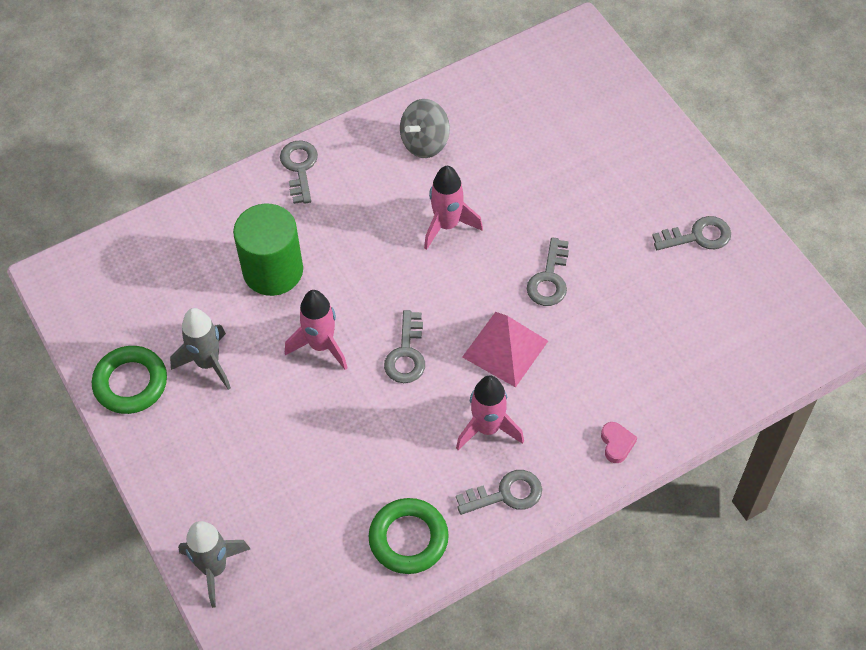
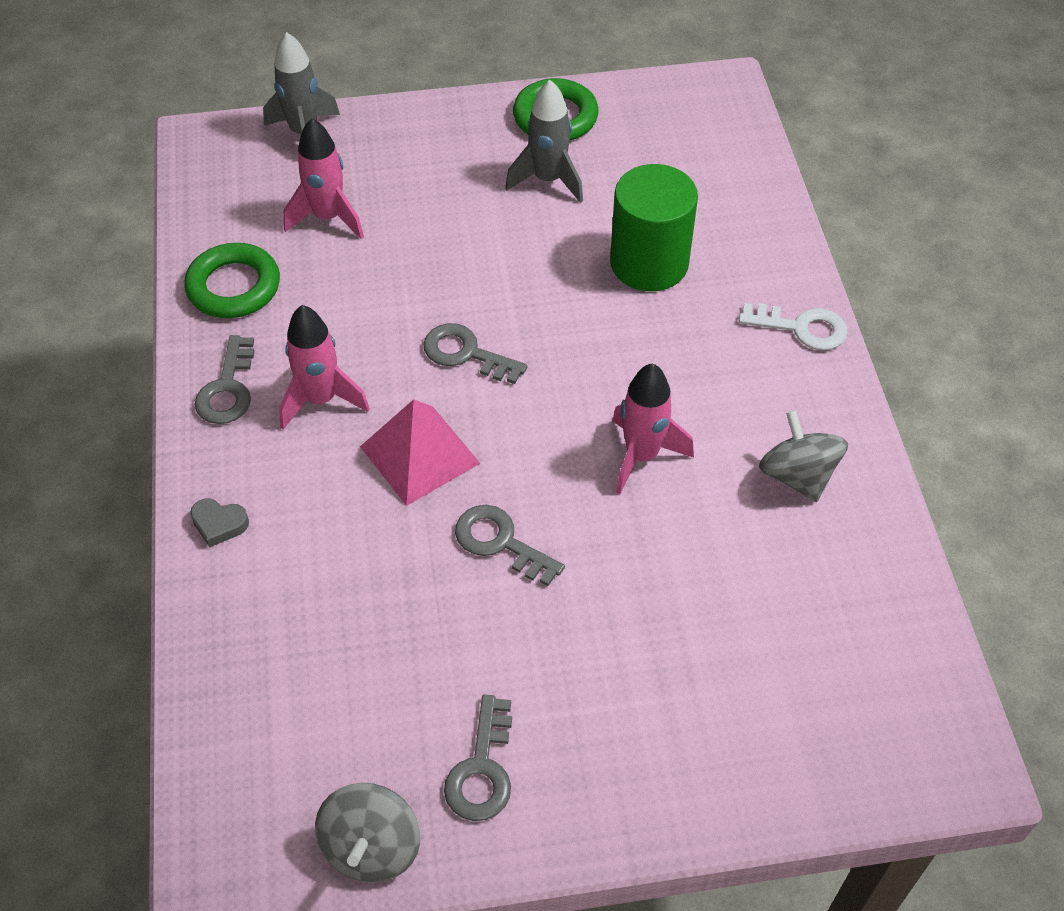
camera: 110 degrees right, 5 degrees down
grey key [280,141,318,204] -> white key [739,303,848,350]
pink rocket [285,290,348,370] -> pink rocket moved to [284,118,364,239]
pink heart [601,422,637,463] -> grey heart [190,499,249,547]
none -> grey spinning top [315,783,420,882]

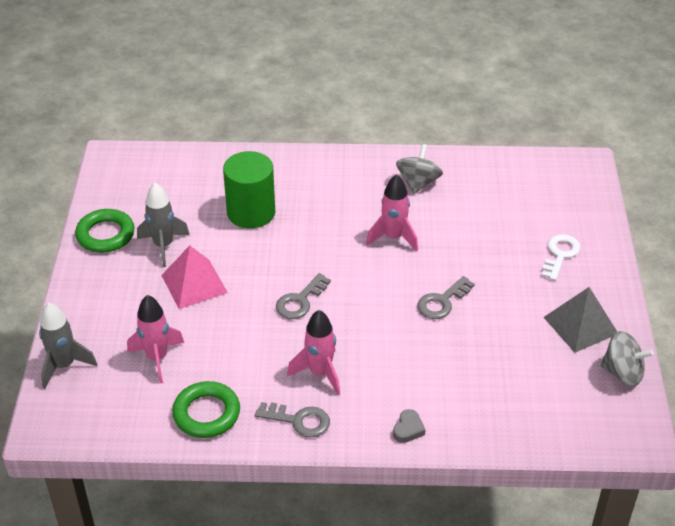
camera: 80 degrees left, 10 degrees down
pink pyramid [360,399,481,506] -> pink pyramid moved to [161,245,228,309]
grey key [444,695,512,821] -> grey pyramid [544,287,617,353]
white key [739,303,848,350] -> white key moved to [542,234,581,281]
grey spinning top [759,410,848,502] -> grey spinning top turned 120 degrees clockwise [396,144,443,194]

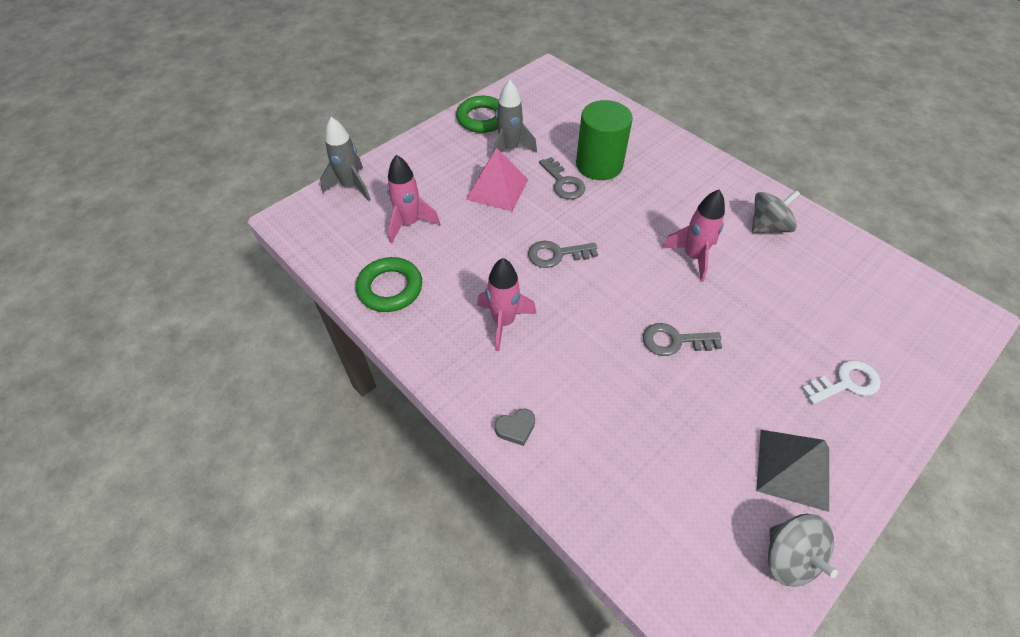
camera: 45 degrees right, 10 degrees up
grey key [255,402,330,438] -> grey key moved to [539,157,585,199]

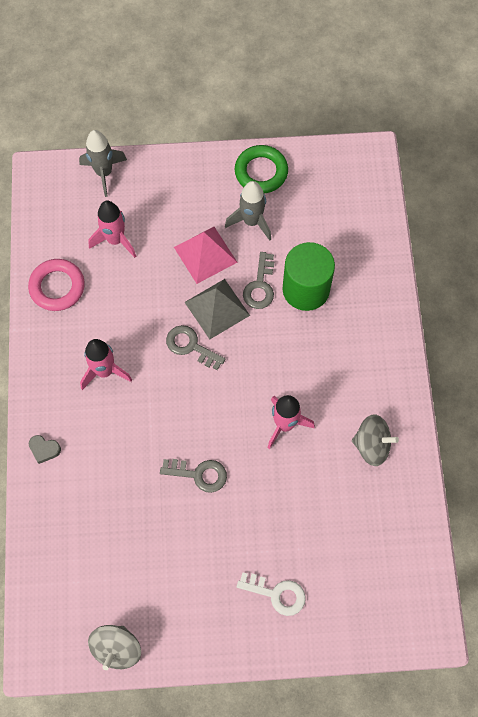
camera: 40 degrees right, 15 degrees up
green ring [356,257,422,312] -> pink ring [28,259,85,311]
grey key [643,323,722,356] -> grey key turned 150 degrees clockwise [160,459,227,493]
grey pyramid [756,430,829,512] -> grey pyramid moved to [185,279,250,339]

